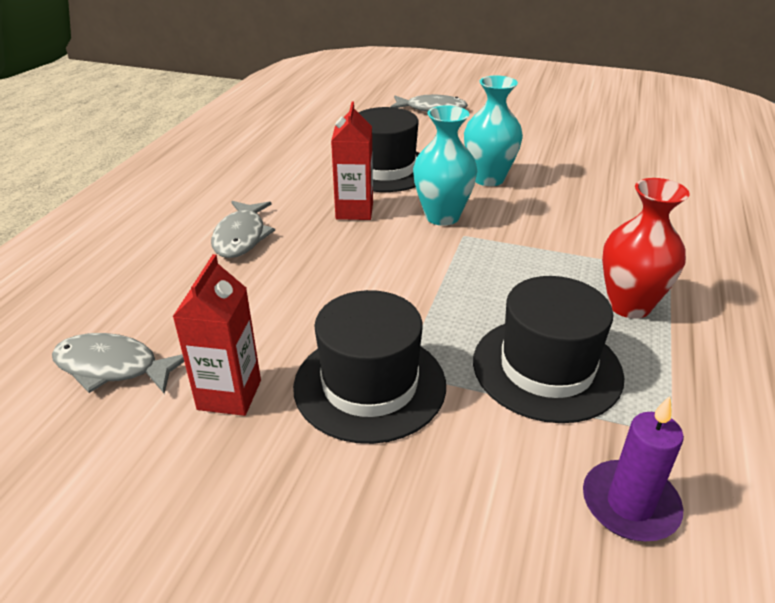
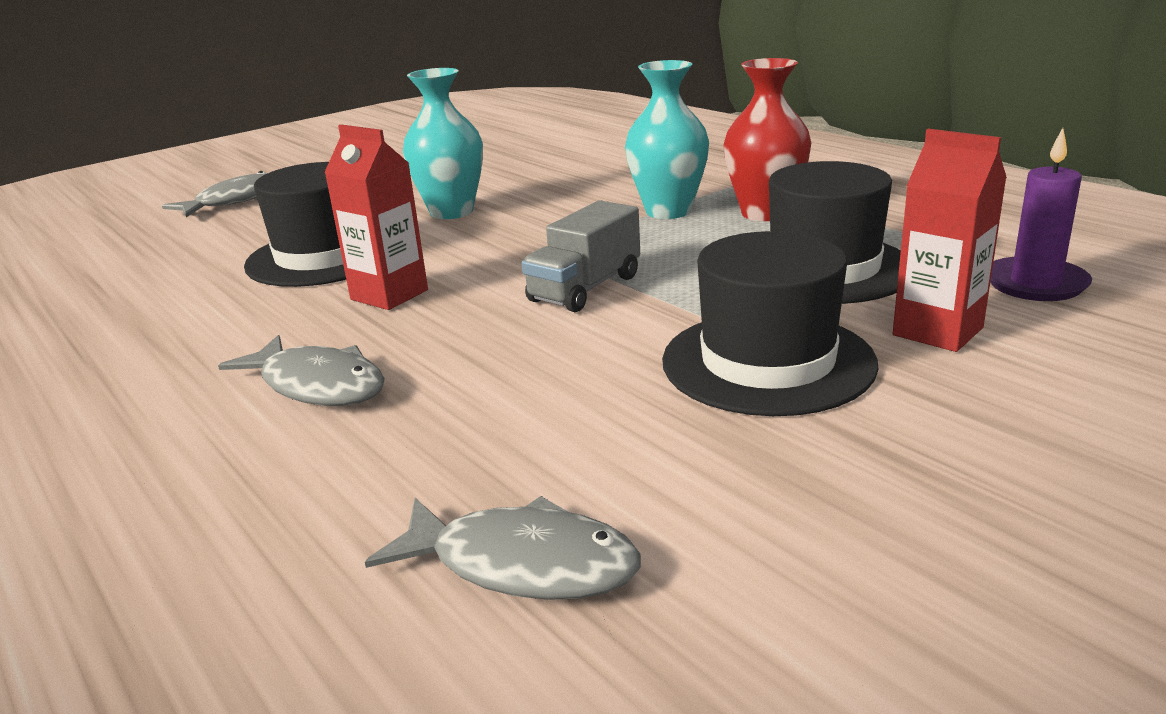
camera: 55 degrees left, 10 degrees down
grey fish [52,333,184,394] -> grey fish turned 120 degrees counterclockwise [365,496,641,600]
red carton [173,254,261,416] -> red carton moved to [893,129,1007,352]
turquoise vase [413,105,477,226] -> turquoise vase moved to [625,60,709,219]
none -> grey truck [522,200,640,312]

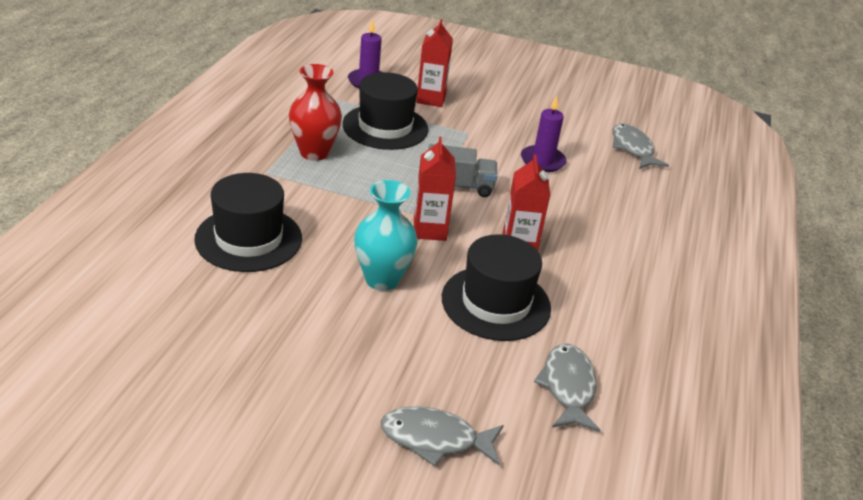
camera: 130 degrees left, 10 degrees up
grey fish [218,335,385,406] -> grey fish moved to [534,344,600,432]
turquoise vase [625,60,709,219] -> none
black hat [662,231,878,416] -> black hat moved to [194,173,302,272]
none -> red carton [414,136,456,241]
none -> purple candle [521,95,567,172]

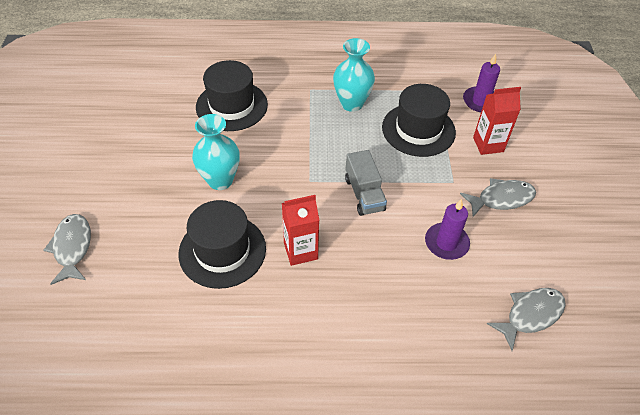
camera: 75 degrees right, 15 degrees up
red vase [289,64,342,161] -> turquoise vase [333,38,375,112]
red carton [414,136,456,241] -> none
grey fish [534,344,600,432] -> grey fish moved to [460,178,536,217]

